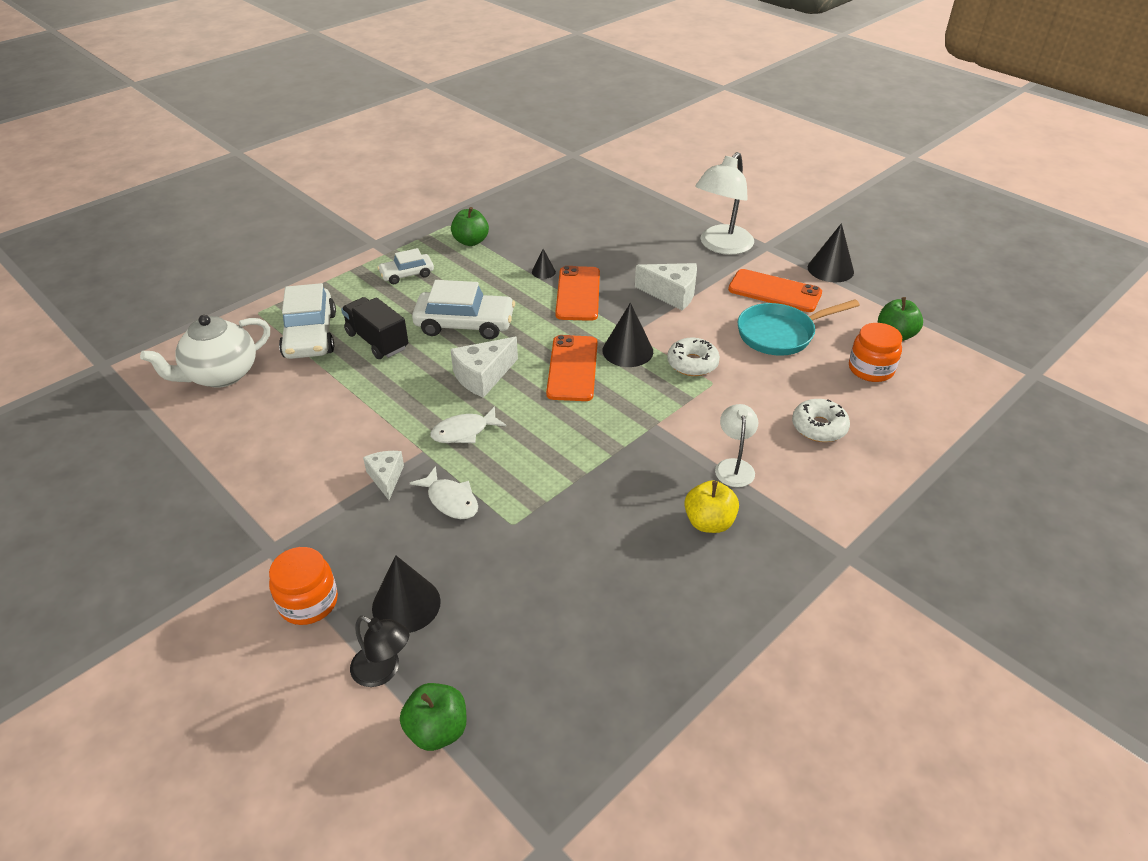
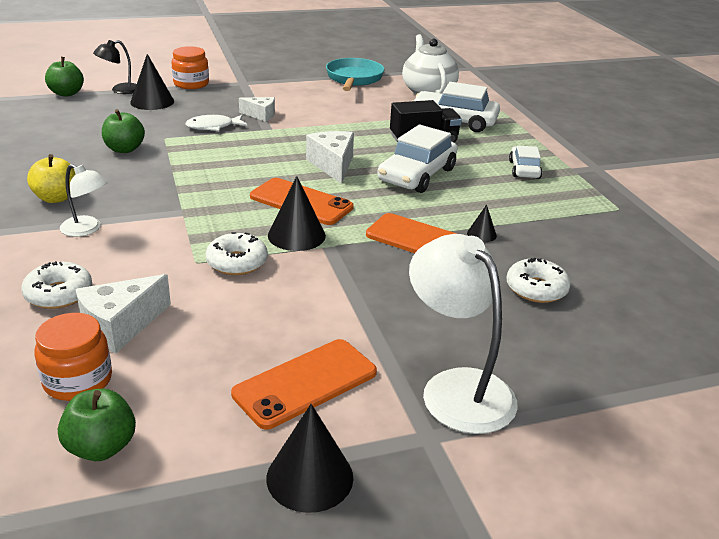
camera: 115 degrees right, 10 degrees down
white fish [430,406,506,443] -> none
green apple [451,207,489,246] -> green apple moved to [102,109,145,153]
white cheese [635,263,697,310] -> white cheese moved to [75,274,171,353]
turquoise pan [738,300,860,356] -> turquoise pan moved to [326,58,384,91]
none -> white donut [506,258,571,303]

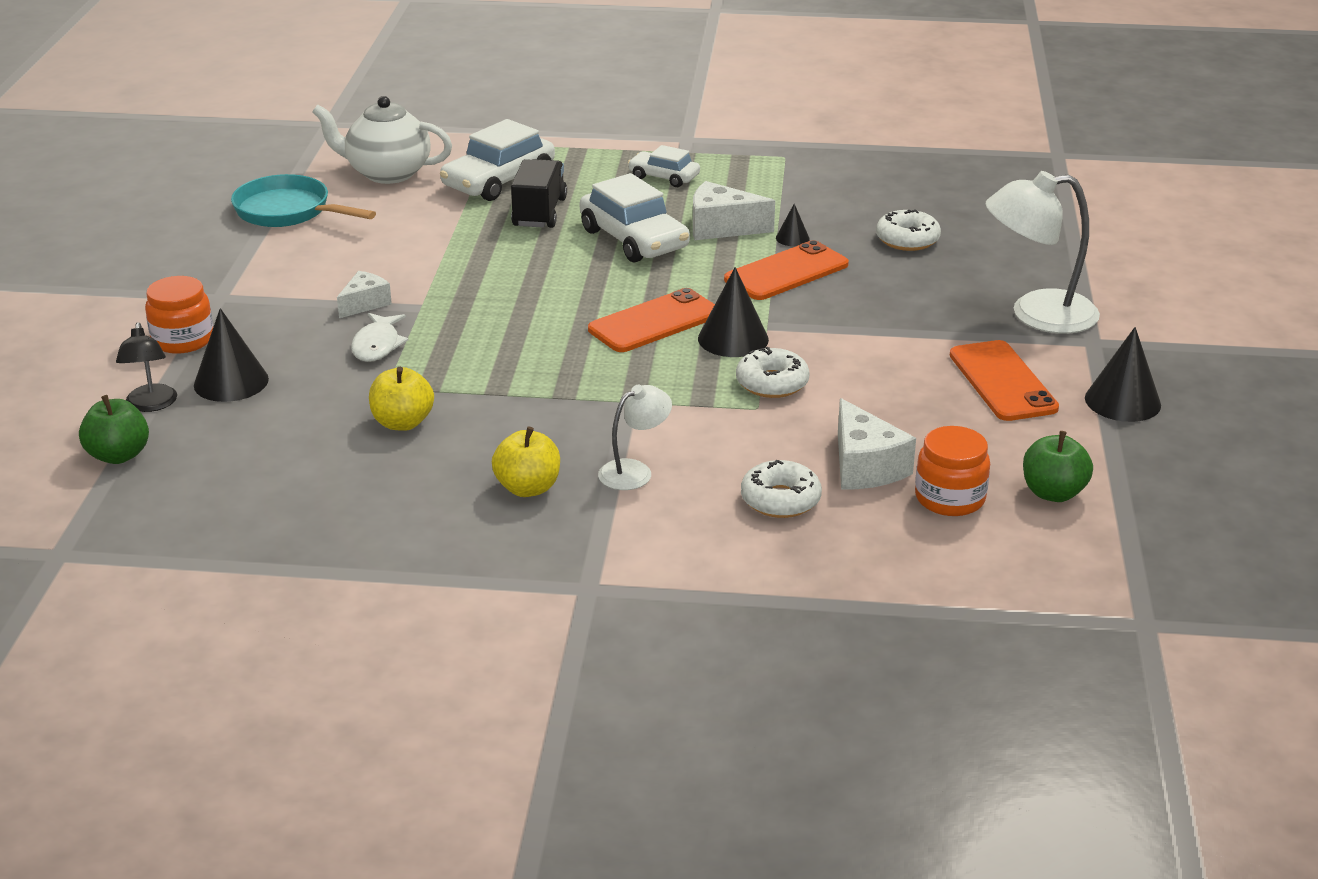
camera: 65 degrees left, 0 degrees up
green apple [102,109,145,153] -> yellow apple [369,367,434,431]
white cheese [306,131,354,184] -> white cheese moved to [693,181,775,240]

